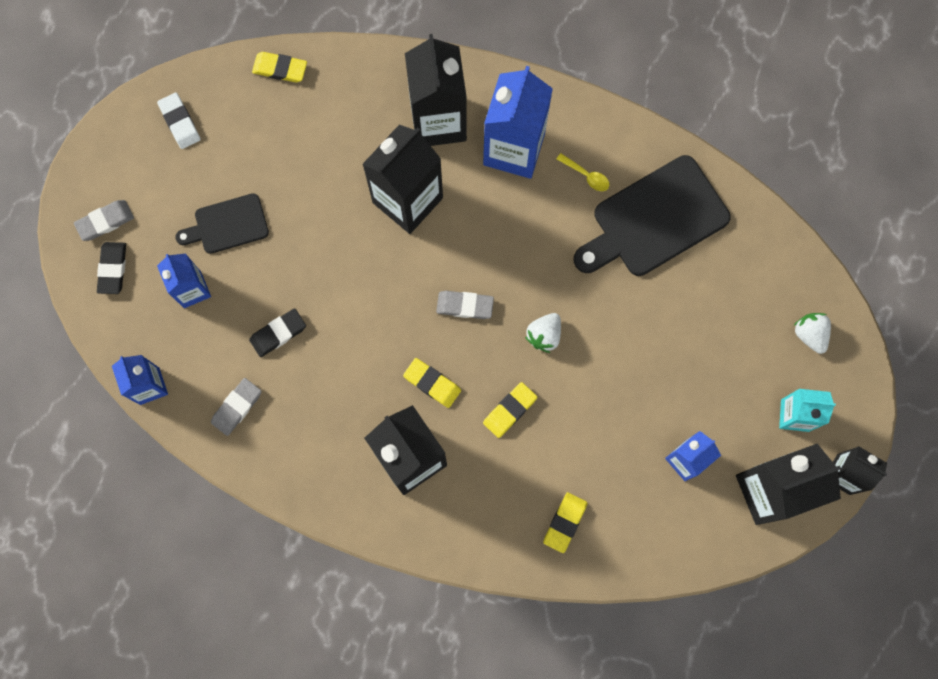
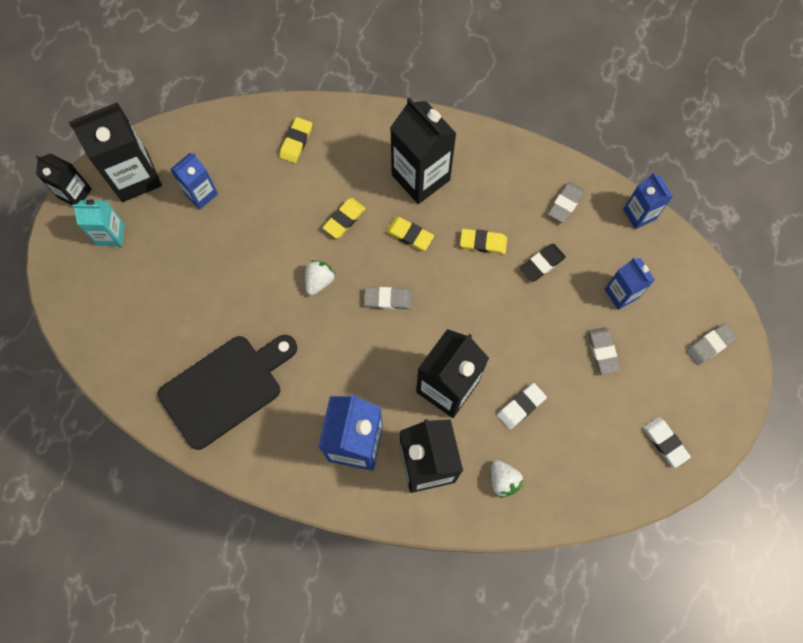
camera: 175 degrees right, 5 degrees down
black eraser [97,242,126,294] -> none
black cutting board [175,193,269,254] -> grey eraser [588,327,620,375]
yellow eraser [252,52,307,82] -> yellow eraser moved to [460,229,507,254]
yellow spoon [557,153,609,191] -> none
white strawberry [793,313,831,354] -> white strawberry moved to [491,460,523,498]
none -> white eraser [497,383,547,429]

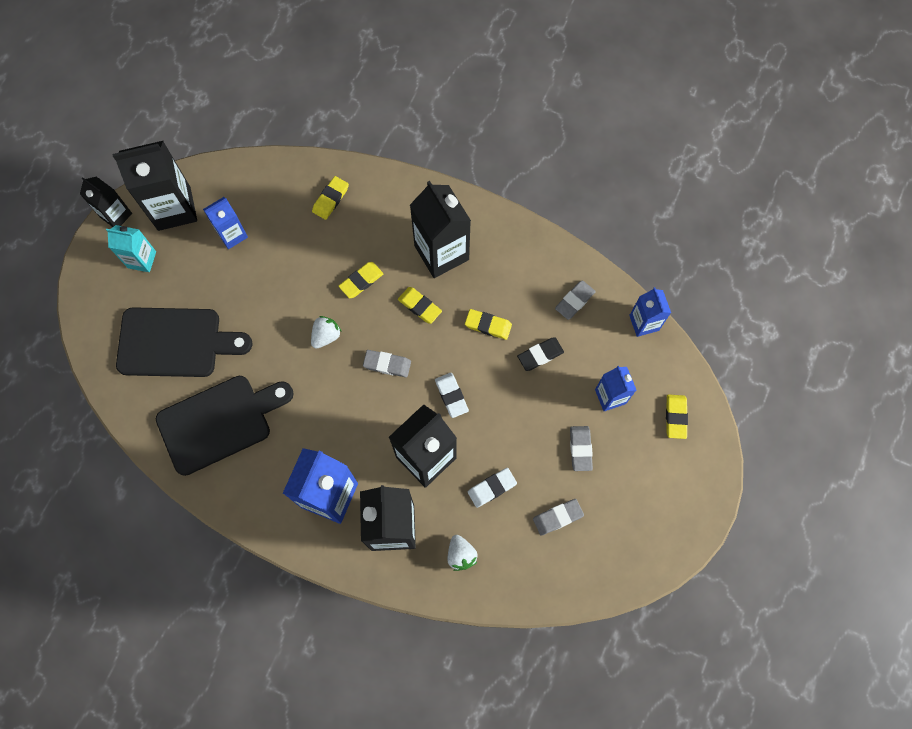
camera: 10 degrees right, 0 degrees up
white eraser [643,417,691,468] -> white eraser moved to [435,373,469,418]
grey eraser [686,323,737,366] -> grey eraser moved to [533,499,584,536]
none -> black cutting board [116,307,252,377]
none -> yellow eraser [666,394,688,439]

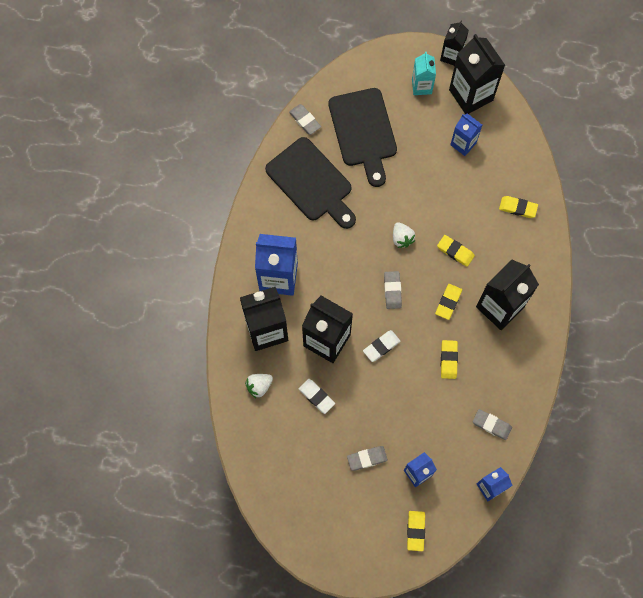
camera: 75 degrees right, 0 degrees up
white strawberry [311,316,342,349] -> white strawberry turned 45 degrees clockwise [393,222,415,248]
black eraser [517,337,564,371] -> none
grey eraser [533,499,584,536] -> grey eraser moved to [289,104,321,135]
yellow eraser [666,394,688,439] -> yellow eraser turned 75 degrees counterclockwise [407,511,425,551]

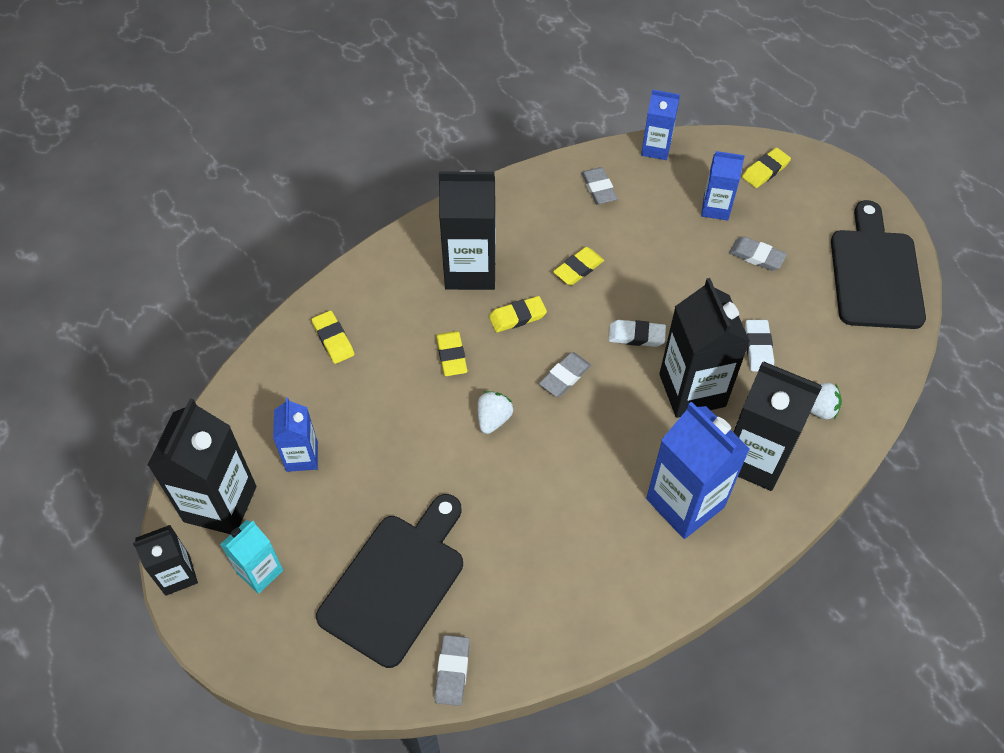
camera: 135 degrees left, 15 degrees down
black cutting board [265,137,356,229] -> black cutting board moved to [831,200,926,329]

